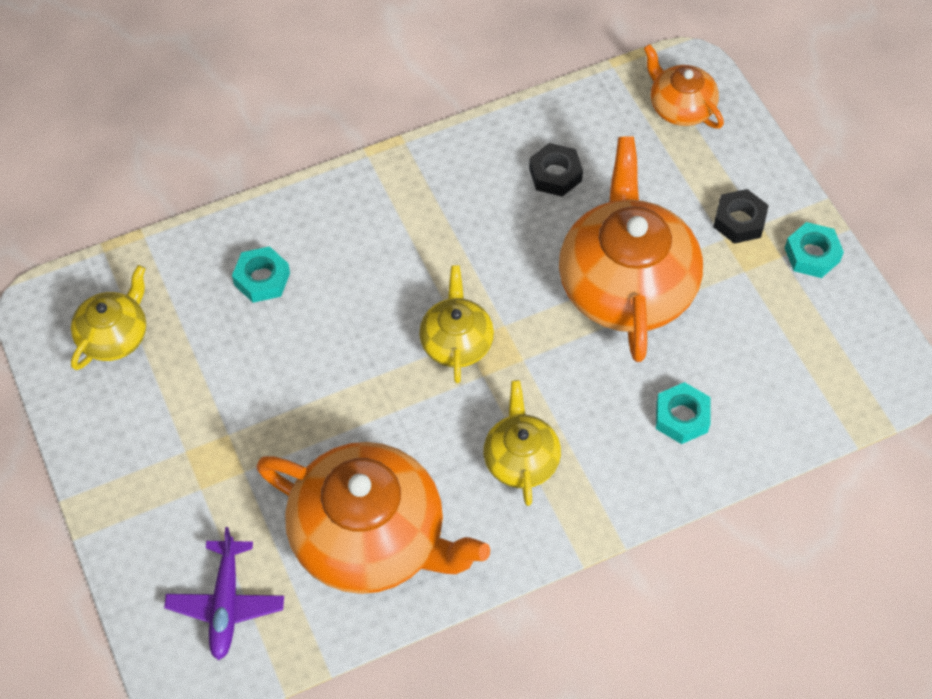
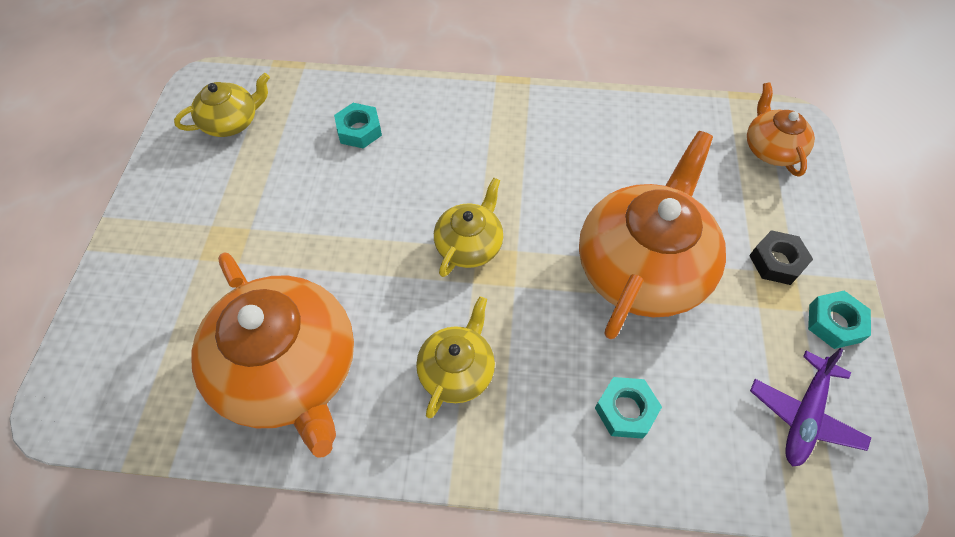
camera: 30 degrees right, 0 degrees up
purple plane [164,527,284,660] -> purple plane moved to [750,348,871,467]
black nut [529,143,583,197] -> none

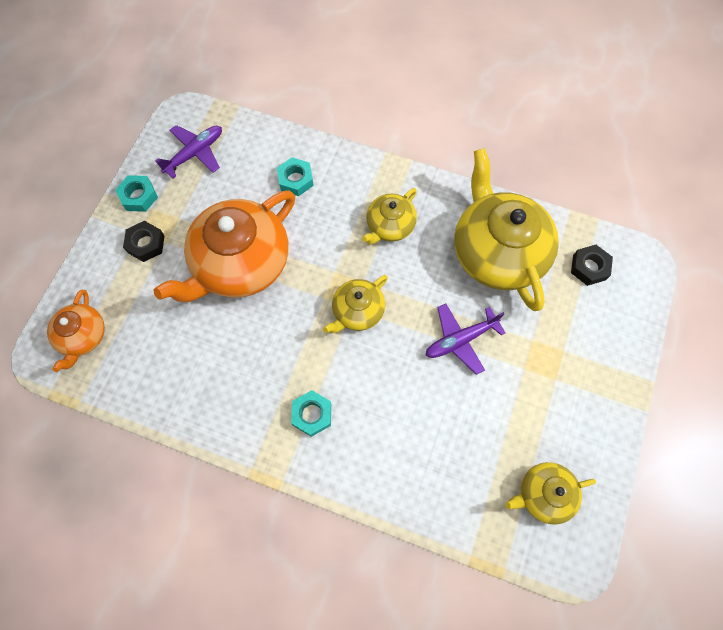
camera: 165 degrees left, 10 degrees up
orange teapot [191,253,354,458] -> yellow teapot [454,148,559,311]
turquoise nut [334,103,382,148] -> turquoise nut moved to [291,390,331,437]
none -> purple plane [426,304,506,375]
none -> black nut [571,245,613,286]

